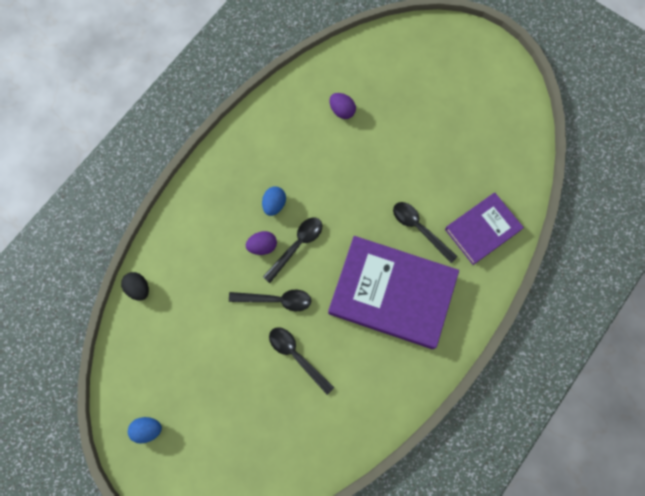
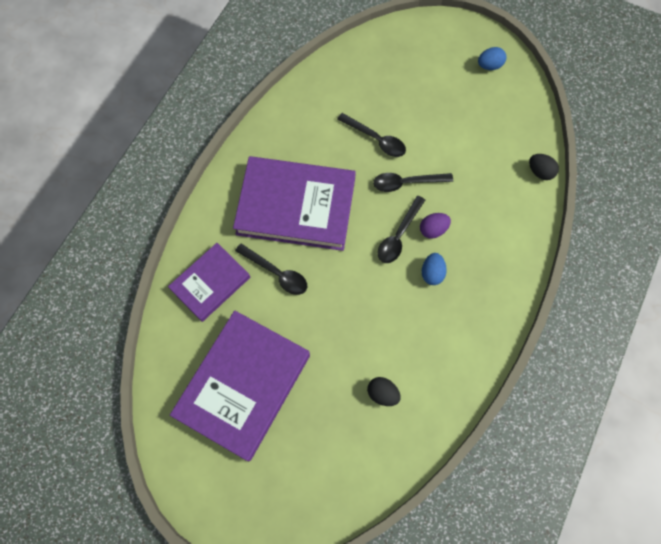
camera: 170 degrees right, 5 degrees down
purple egg [329,93,356,119] -> black egg [367,377,401,406]
none -> purple book [170,311,310,461]

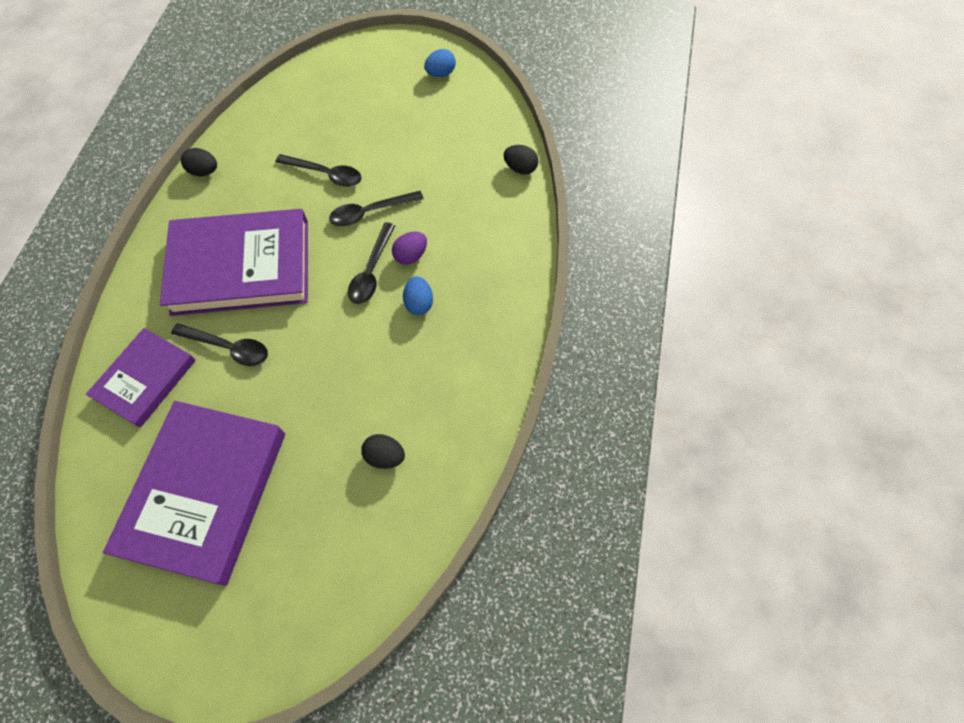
camera: 15 degrees left, 5 degrees down
none -> black egg [181,148,217,176]

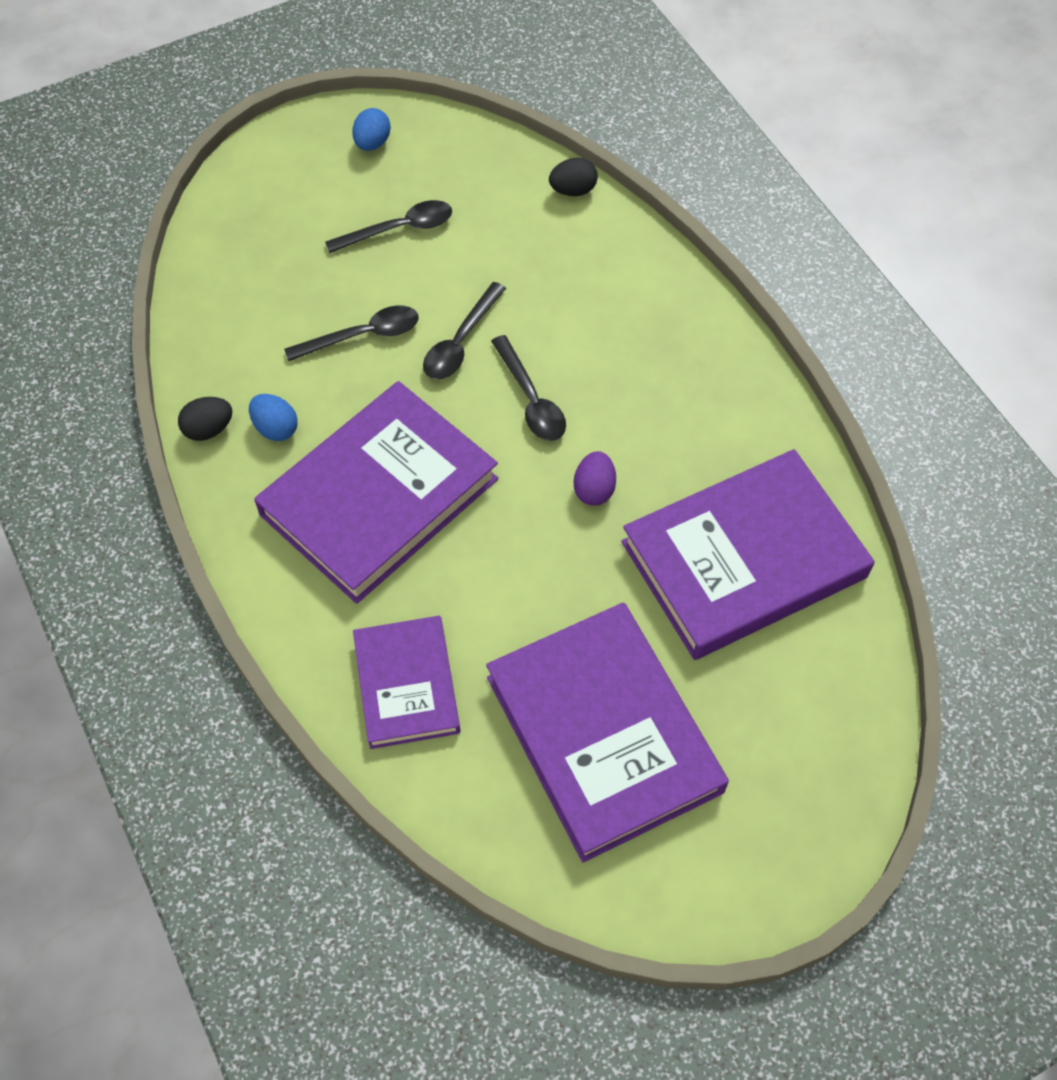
camera: 40 degrees left, 5 degrees down
black spoon [171,323,268,366] -> black spoon moved to [325,200,452,253]
black egg [361,434,405,469] -> purple book [621,449,875,660]
purple egg [392,231,427,265] -> purple egg moved to [574,451,616,506]
blue egg [403,276,433,315] -> blue egg moved to [249,394,298,441]

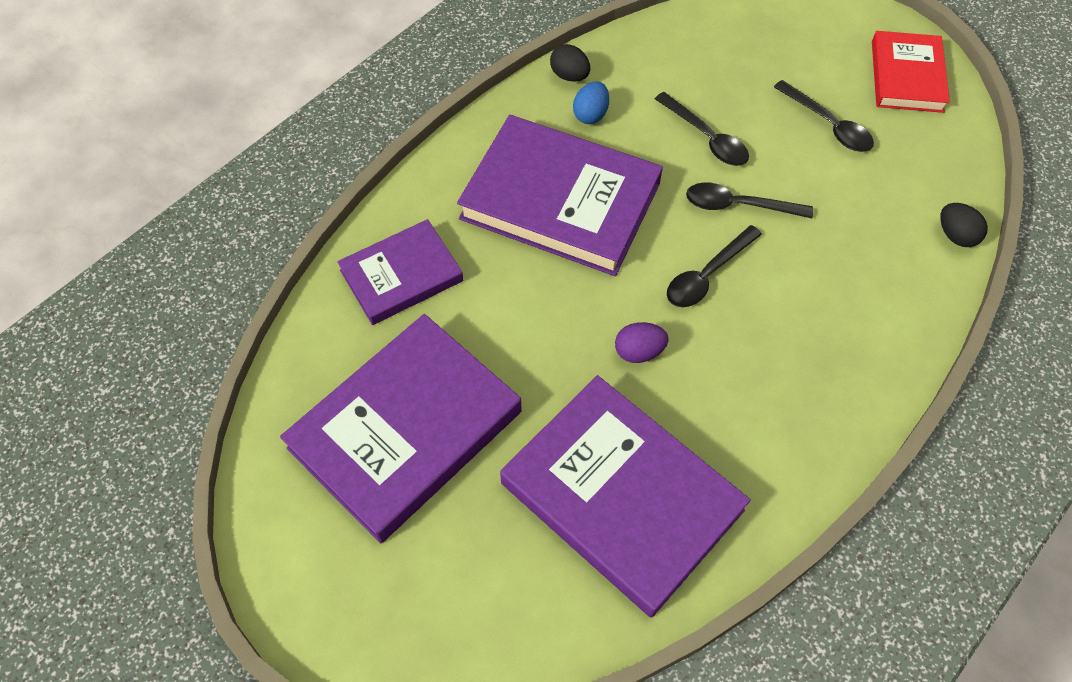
camera: 70 degrees right, 0 degrees up
blue egg [352,108,391,151] -> red book [872,31,950,113]

